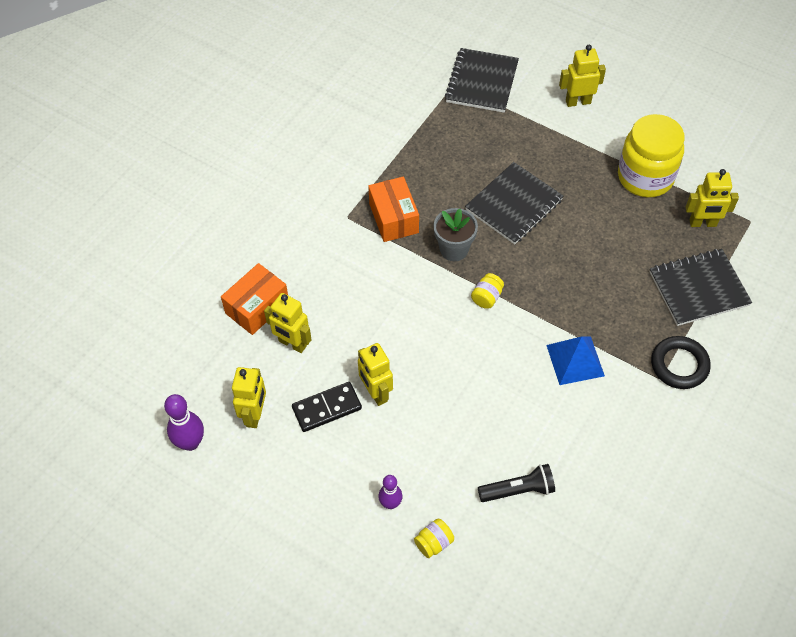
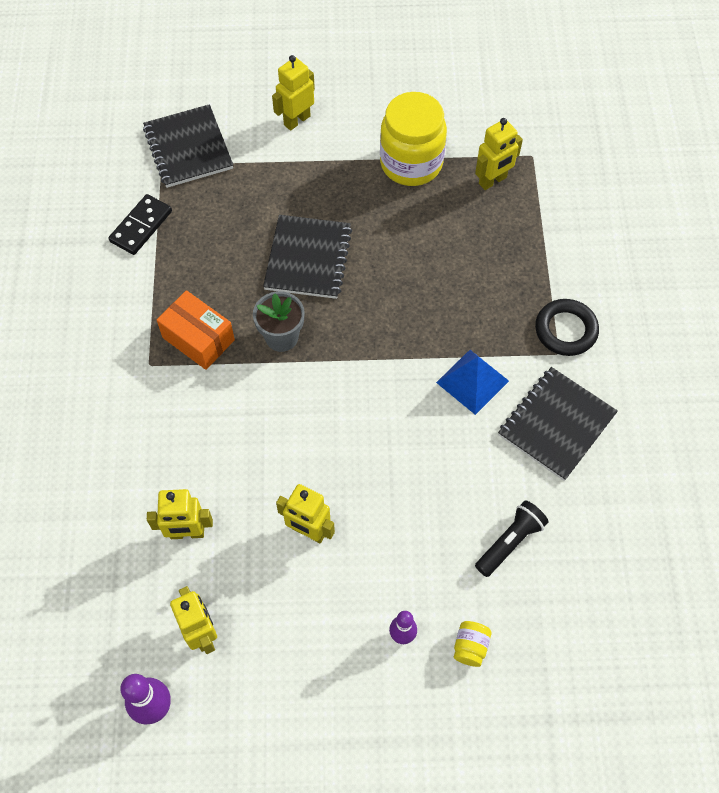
camera: 35 degrees left, 5 degrees up
orange box [221,263,288,335] -> none
black domino [292,382,362,432] -> black domino moved to [108,194,172,255]
yellow jar [471,273,504,309] -> none
black notebook [650,249,752,326] -> black notebook moved to [498,367,618,481]

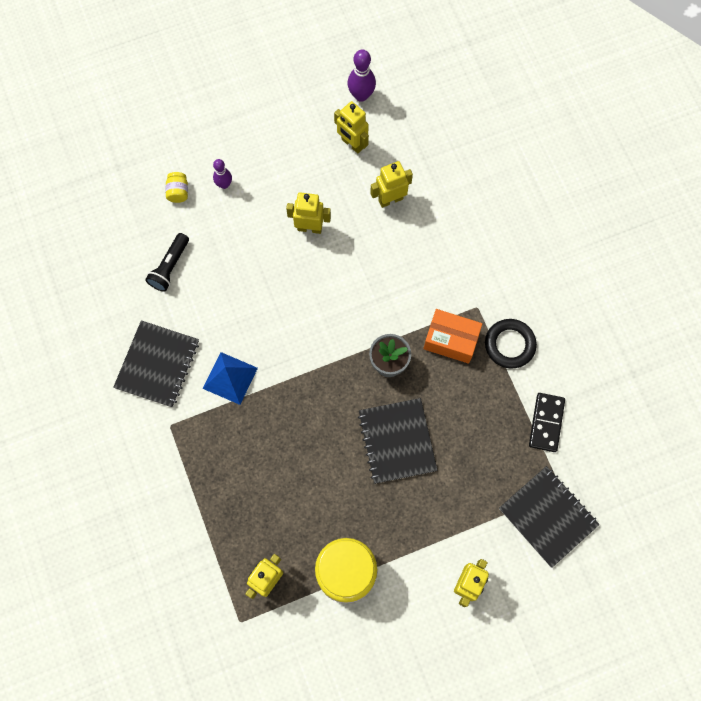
camera: 160 degrees right, 10 degrees up
black ring [535,299,599,356] -> black ring moved to [485,319,537,368]

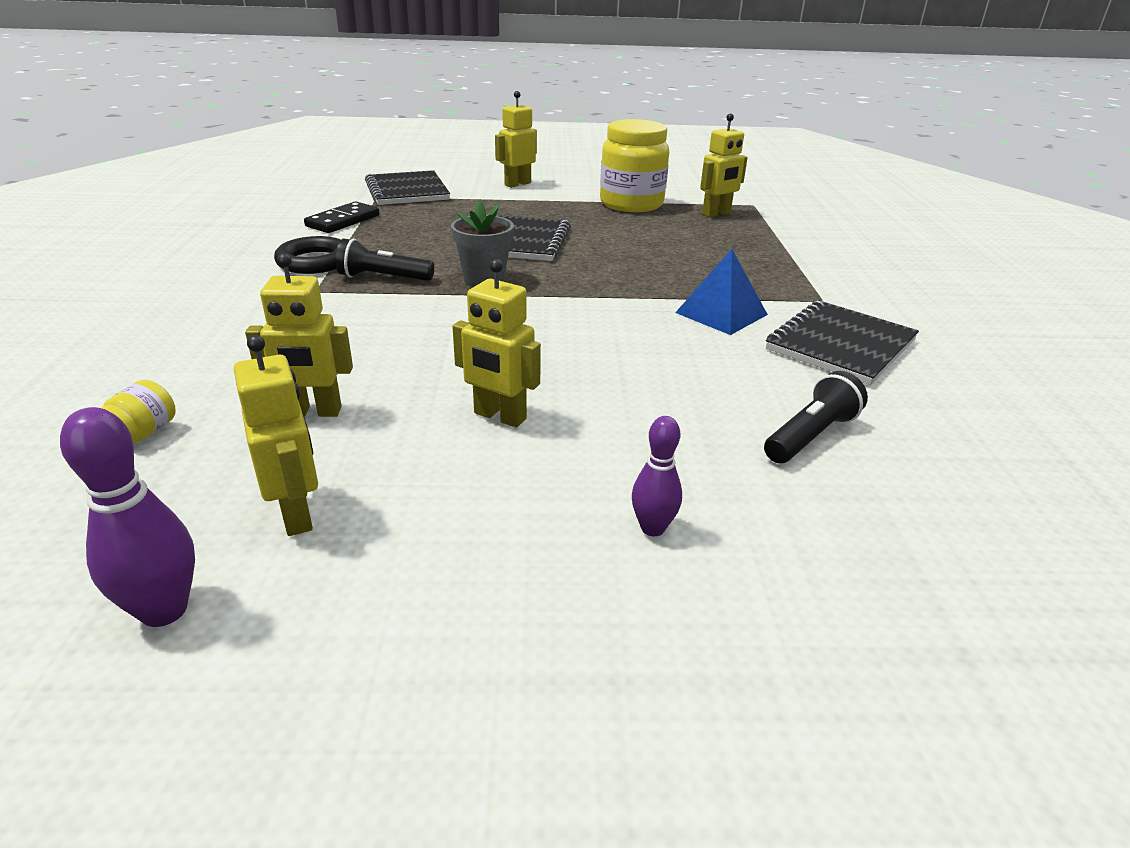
camera: 160 degrees left, 40 degrees down
yellow jar [166,172,188,203] -> yellow jar moved to [101,380,176,443]
orange box [423,309,482,364] -> black flashlight [336,239,434,281]

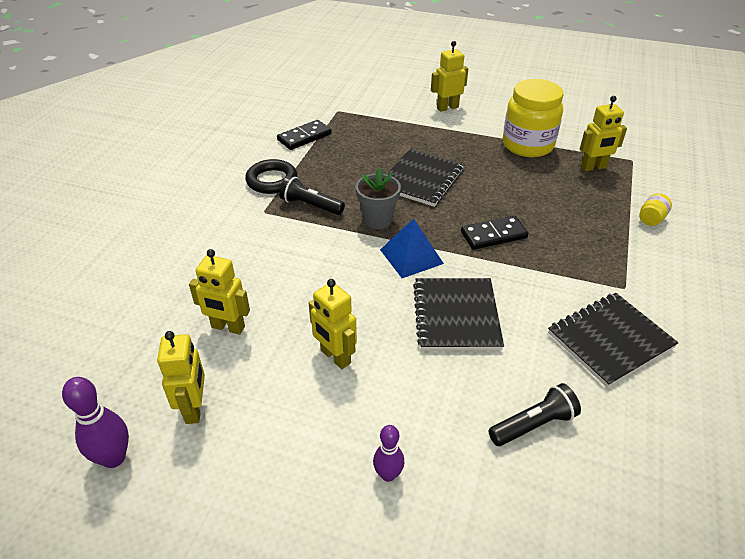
camera: 20 degrees right, 10 degrees up
yellow jar [101,380,176,443] -> yellow jar moved to [639,193,672,226]
black notebook [365,170,450,205] -> black notebook moved to [413,278,504,350]
blue pyramid [675,249,768,335] -> blue pyramid moved to [380,219,444,278]
none -> black domino [461,216,528,250]

